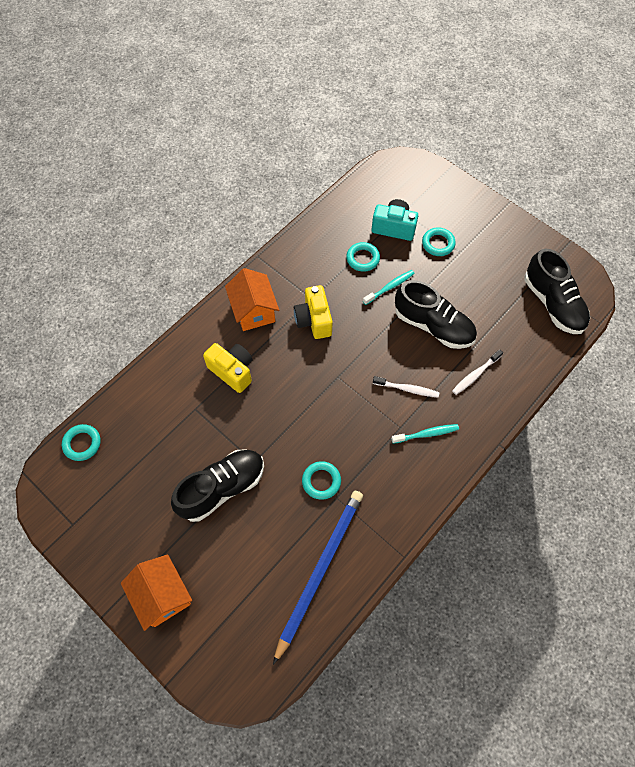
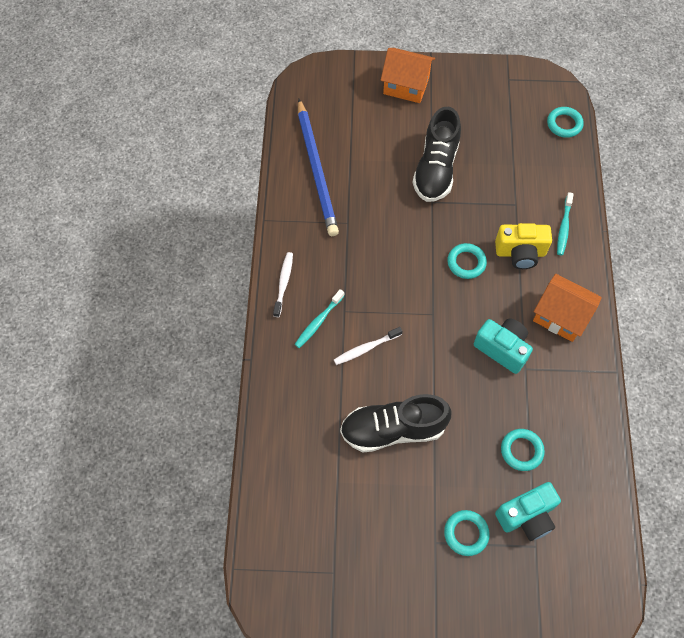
camera: 140 degrees right, 0 degrees up
yellow camera [294,285,333,339] -> turquoise camera [474,319,533,374]
turquoise ring [302,461,341,500] -> turquoise ring moved to [447,243,487,279]
turquoise toothbrush [363,270,415,305] -> turquoise toothbrush moved to [557,192,574,255]
white toothbrush [452,349,503,395] -> white toothbrush moved to [273,252,293,317]
black shoe [524,249,590,334] -> none

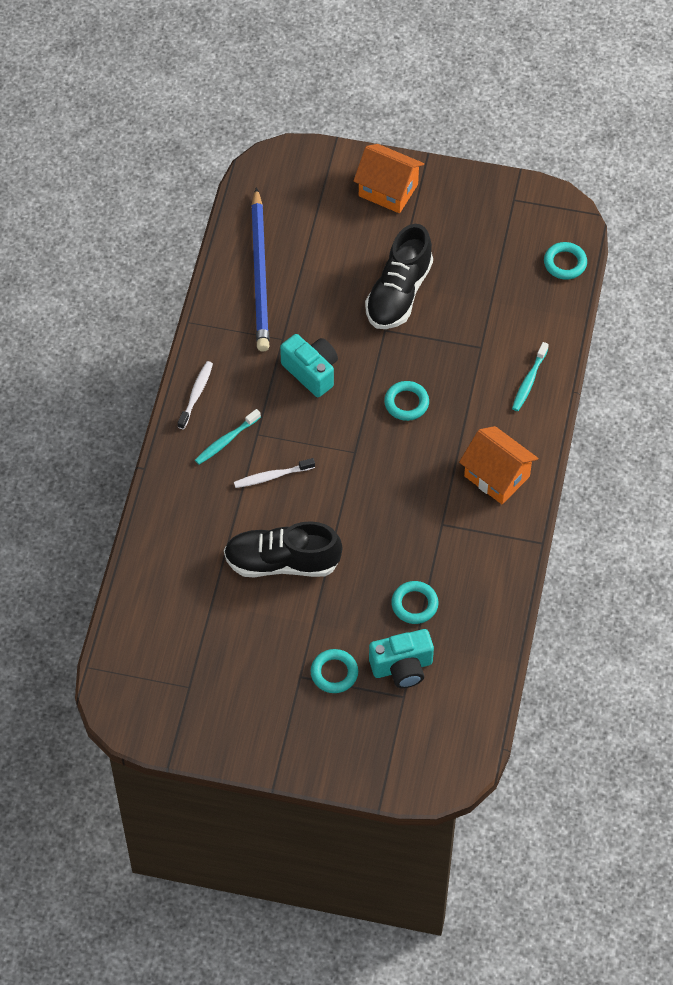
camera: 10 degrees right, 5 degrees down
turquoise camera [474,319,533,374] -> turquoise camera moved to [280,334,338,397]
yellow camera [495,223,552,269] -> none

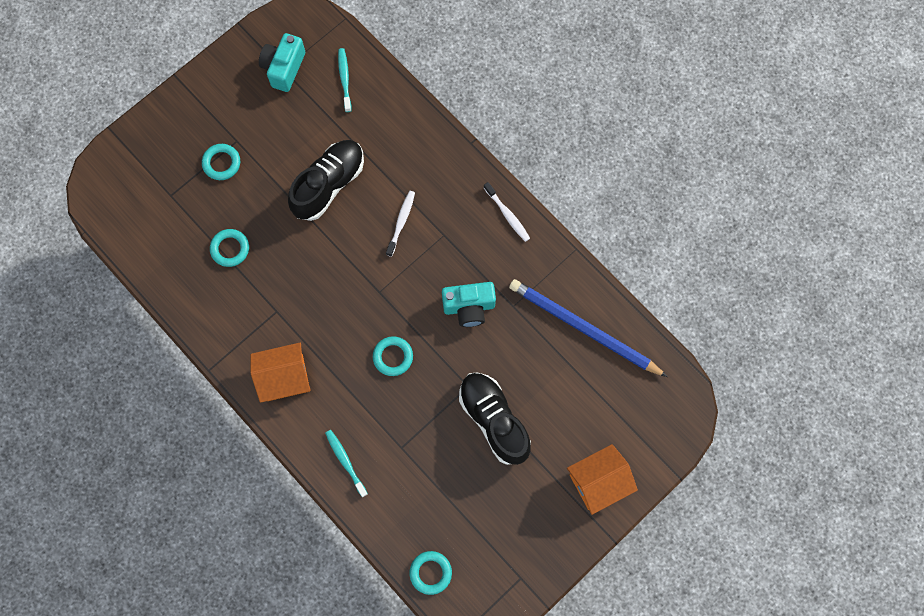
camera: 125 degrees right, 15 degrees up
turquoise toothbrush [195,409,261,464] -> turquoise toothbrush moved to [338,48,351,112]
turquoise camera [369,629,434,688] -> turquoise camera moved to [259,33,305,92]

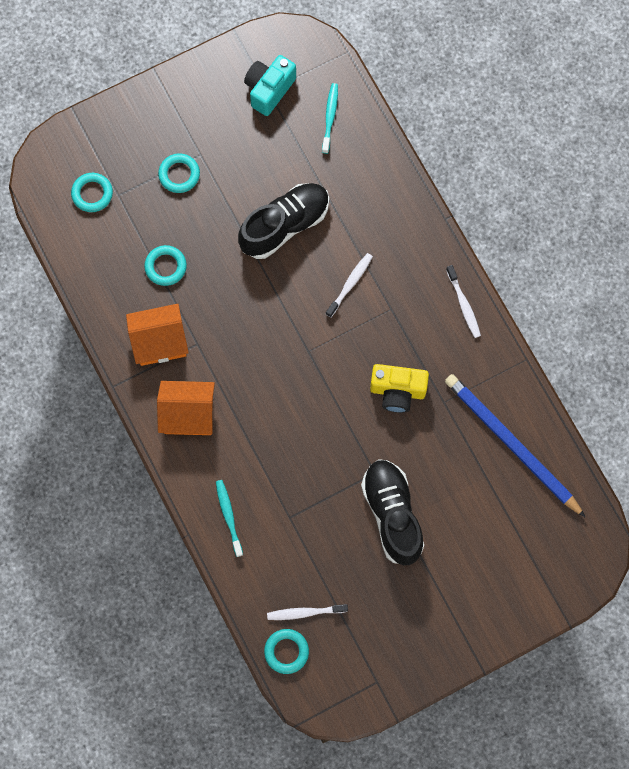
camera: 15 degrees right, 0 degrees up
turquoise ring [373,336,413,376] -> turquoise ring moved to [71,173,113,212]
turquoise camera [442,282,496,327] -> yellow camera [370,364,429,413]
orange house [567,444,638,515] -> orange house moved to [126,304,189,366]
none -> white toothbrush [267,604,348,620]

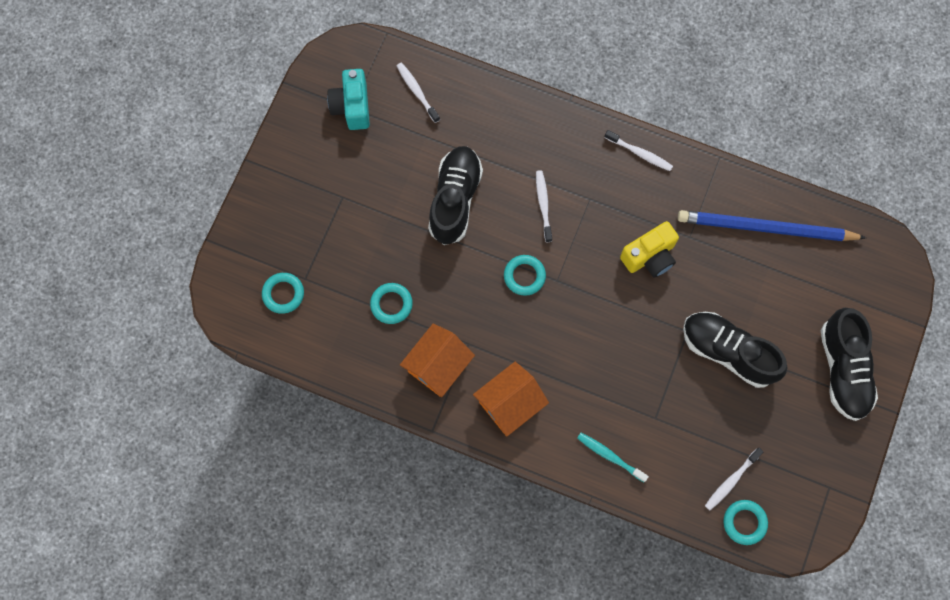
camera: 40 degrees left, 0 degrees up
turquoise ring [158,154,200,193] -> turquoise ring moved to [504,255,546,296]
turquoise toothbrush [322,83,338,154] -> white toothbrush [397,63,440,123]
none -> black shoe [821,308,878,421]

